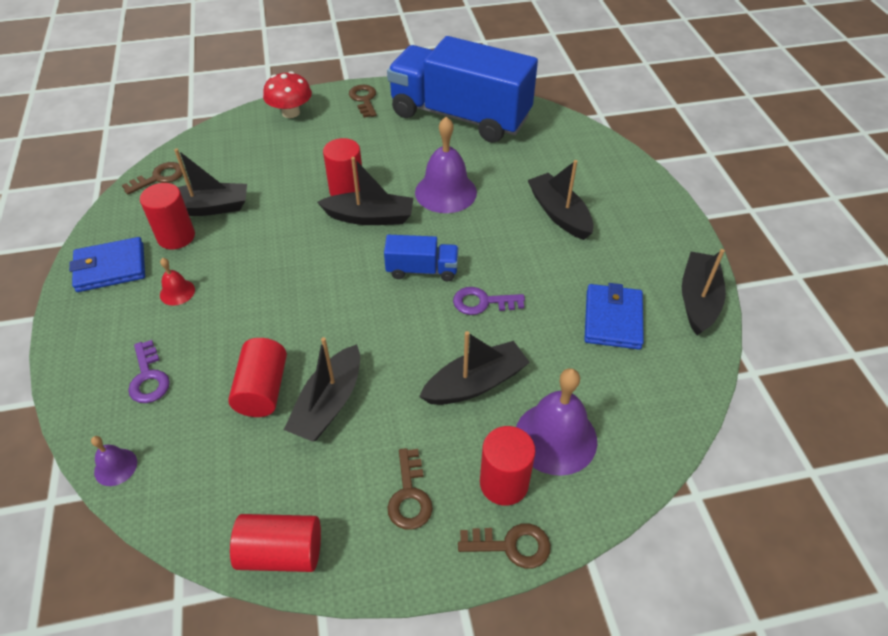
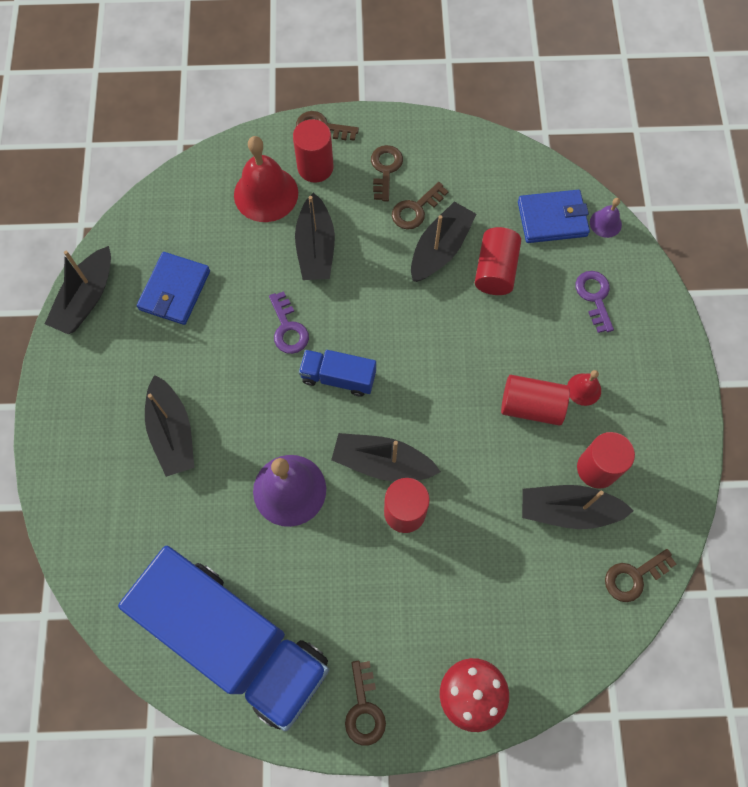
camera: 170 degrees left, 20 degrees up
blue wallet [69,237,145,292] -> blue wallet moved to [518,190,590,243]
red cylinder [230,514,321,572] -> red cylinder moved to [501,375,570,426]
black boat [419,331,530,405] -> black boat turned 75 degrees counterclockwise [295,192,335,280]
purple key [453,287,525,315] -> purple key turned 60 degrees clockwise [269,291,309,354]
purple bell [516,368,597,476] -> red bell [234,136,298,222]
none -> brown key [392,182,449,230]

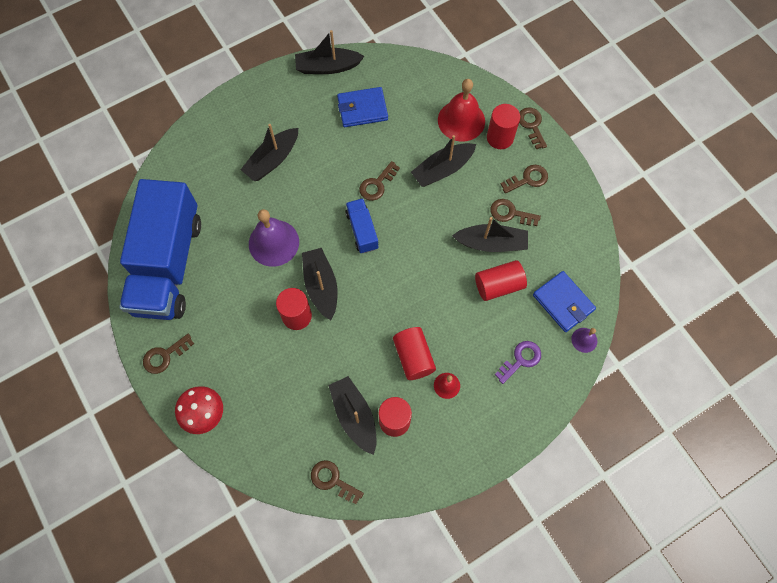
camera: 60 degrees right, 0 degrees up
purple key [269,291,309,354] -> brown key [359,161,400,201]

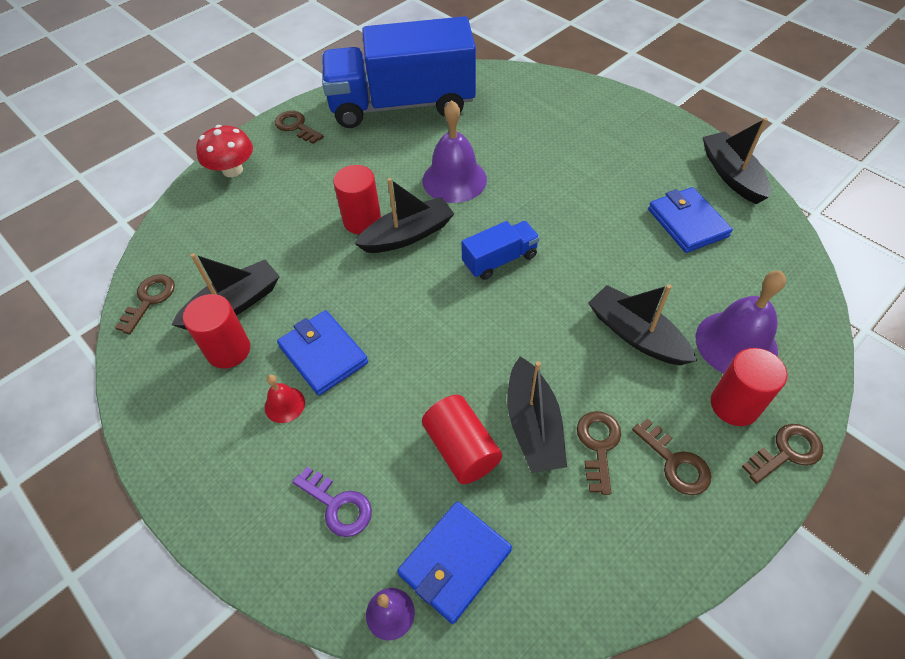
camera: 80 degrees right, 15 degrees down
black boat [241,124,298,181] -> none
brown key [359,161,400,201] -> none
red cylinder [393,327,436,380] -> blue wallet [277,310,368,396]
red bell [438,79,485,142] -> purple bell [696,271,786,373]

